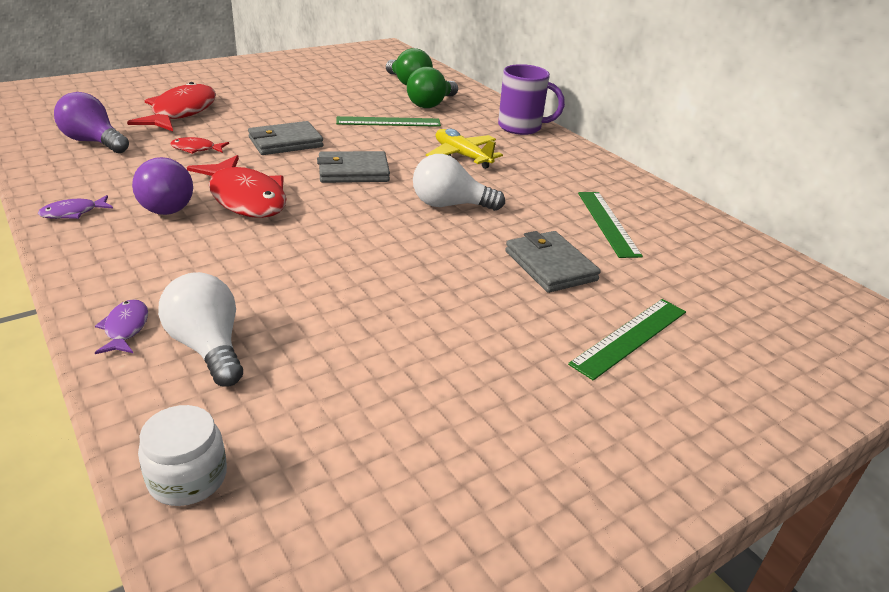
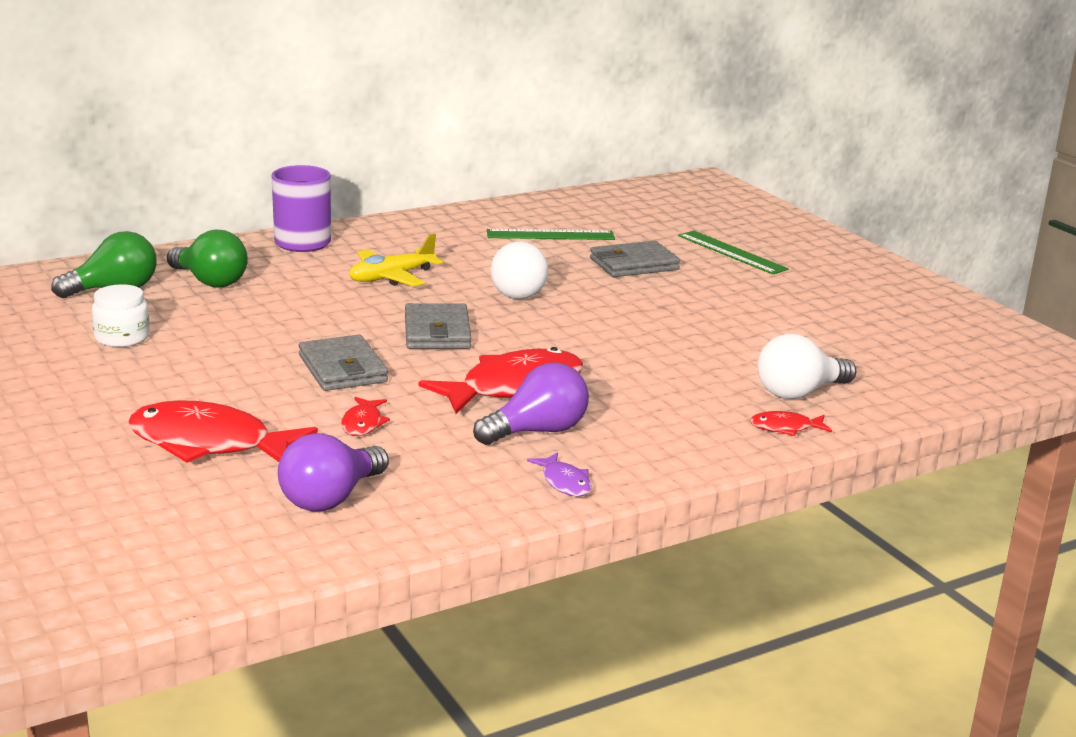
camera: 85 degrees left, 10 degrees down
purple fish [95,299,148,354] -> red fish [750,411,832,436]
white jar [138,405,227,506] -> white jar moved to [92,284,150,347]
green ruler [336,116,441,127] -> none

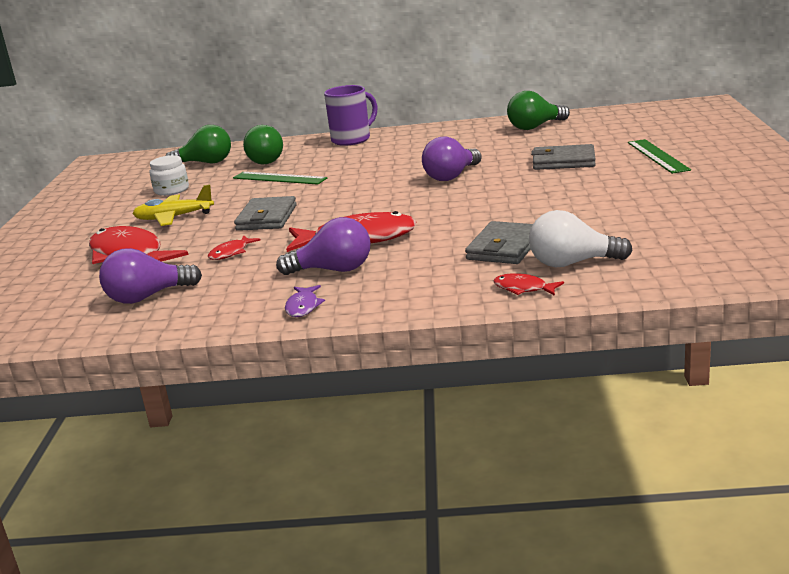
camera: 35 degrees right, 0 degrees up
yellow plane [349,234,443,286] -> yellow plane moved to [132,184,214,226]
grey wallet [405,303,471,349] -> grey wallet moved to [465,221,533,264]
green ruler [487,229,615,240] -> green ruler moved to [233,172,327,184]
white light bulb [491,242,548,299] -> purple light bulb [422,137,482,181]
none -> green light bulb [507,91,570,130]

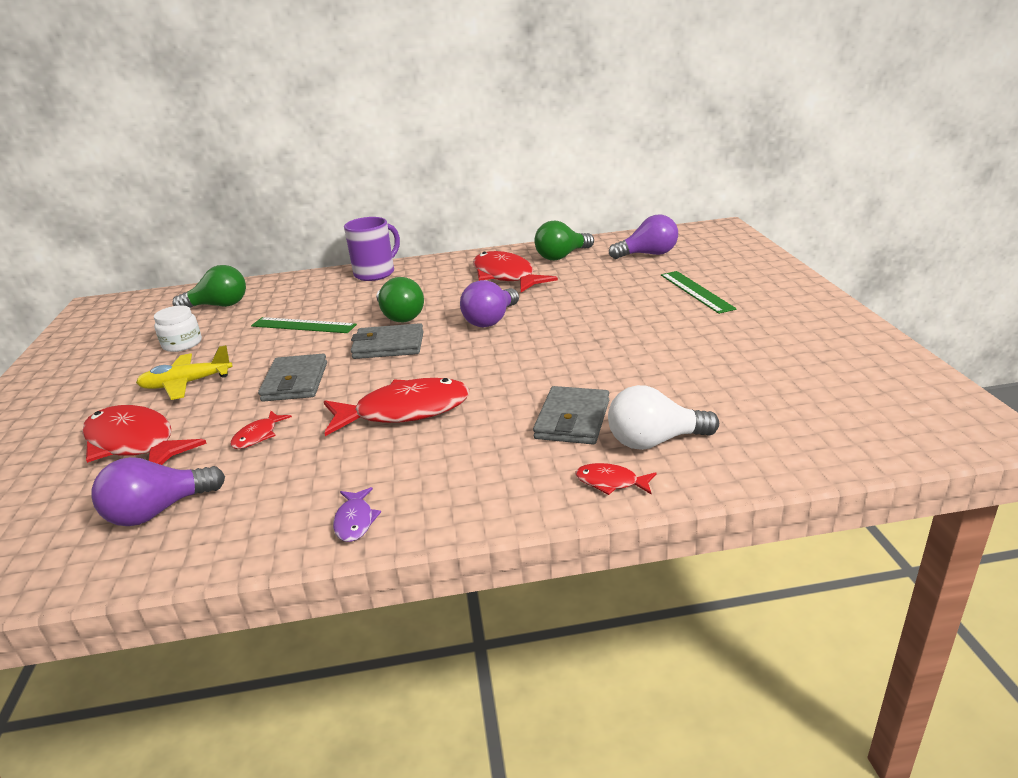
camera: 10 degrees left, 5 degrees up
green light bulb [243,125,283,164] -> green light bulb moved to [376,277,424,322]
purple light bulb [276,217,370,275] -> purple light bulb moved to [609,214,678,259]
grey wallet [531,144,596,170] -> grey wallet moved to [351,323,424,359]
none -> red fish [473,251,558,292]

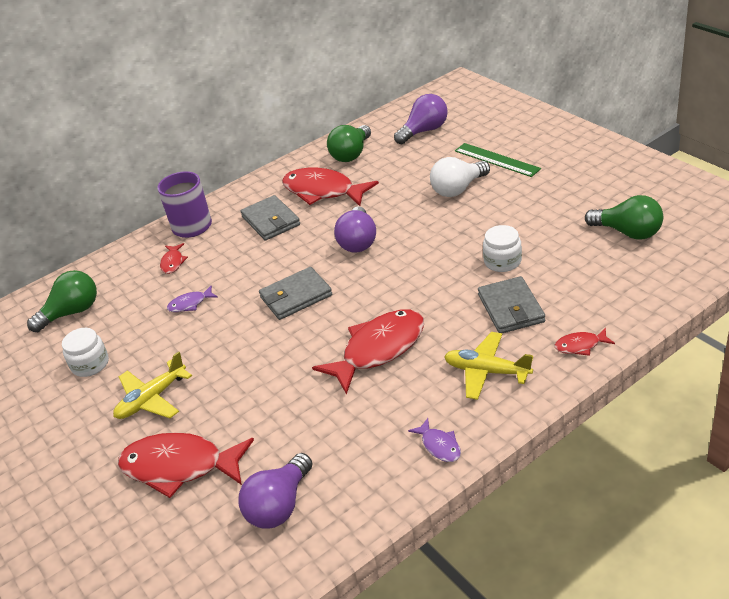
camera: 25 degrees left, 10 degrees up
red fish [230,411,292,449] -> red fish moved to [160,243,188,274]
green ruler [251,317,357,333] -> purple fish [167,286,218,312]
grey wallet [258,354,327,402] -> grey wallet moved to [240,195,300,241]
green light bulb [376,277,424,322] -> green light bulb moved to [585,195,663,240]
white light bulb [608,385,719,450] -> white light bulb moved to [430,157,490,197]
none -> yellow plane [444,332,533,400]
none -> white jar [483,225,522,272]

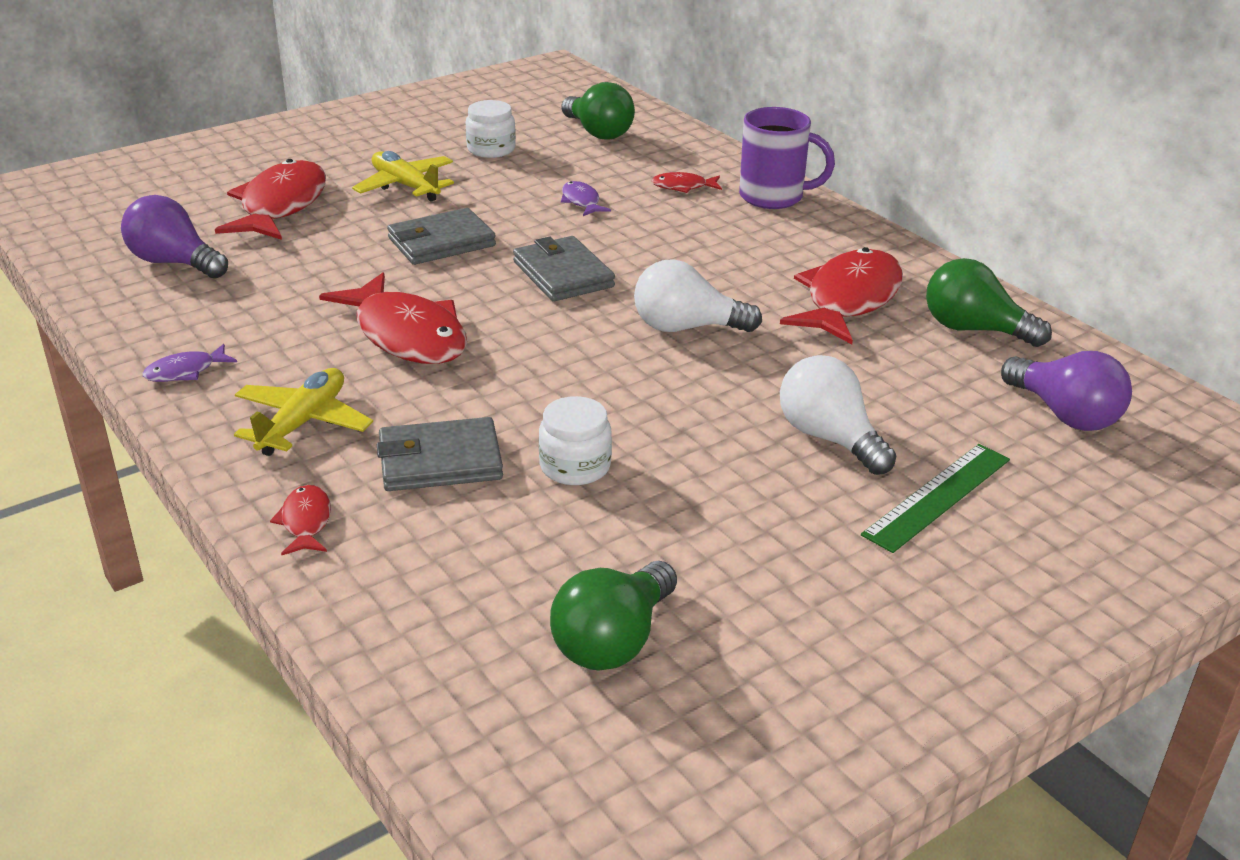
camera: 85 degrees right, 5 degrees down
grey wallet [240,195,300,241] -> grey wallet moved to [387,208,496,265]
purple light bulb [334,206,376,253] -> white light bulb [634,259,762,332]

